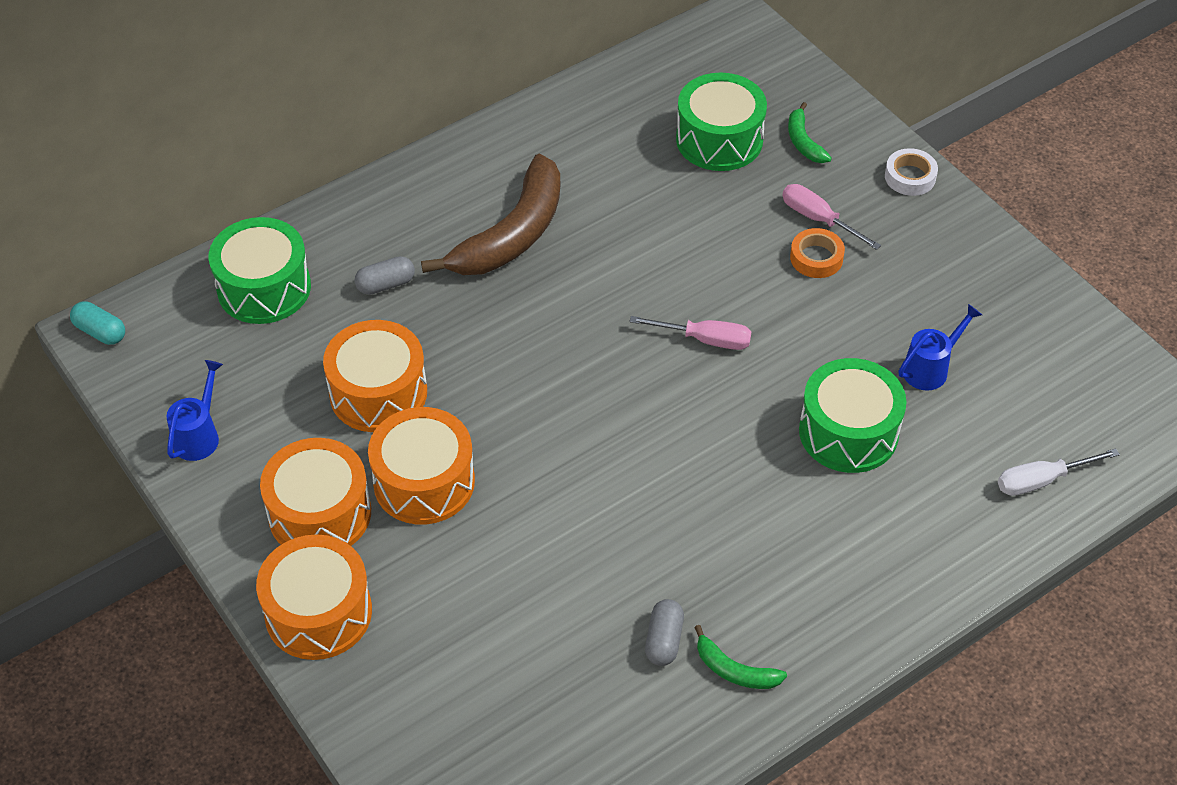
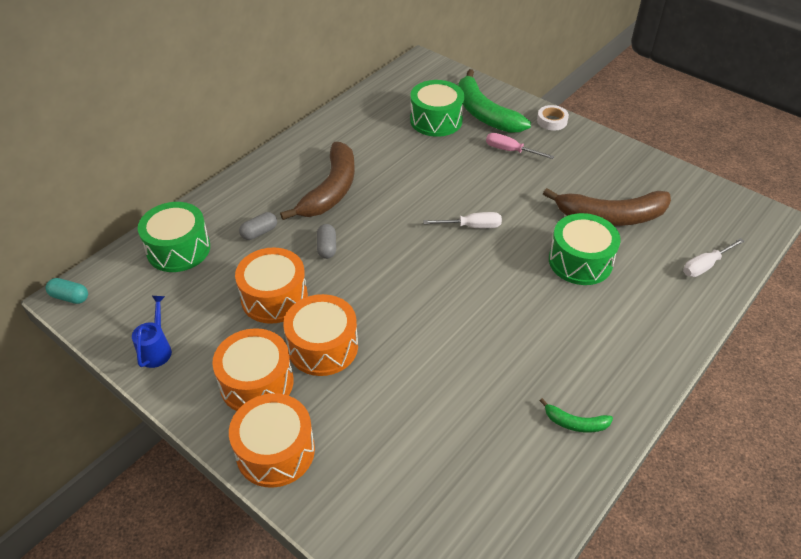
camera: 15 degrees left, 5 degrees down
pink screwdriver [629,316,751,350] -> white screwdriver [423,212,502,228]
grey capsule [645,599,684,666] -> grey capsule moved to [317,224,336,259]
green banana [788,102,832,163] -> green banana [458,69,531,133], size x2.19
orange tape [790,228,845,278] -> none
blue watering can [899,304,982,391] -> brown banana [543,188,671,226]

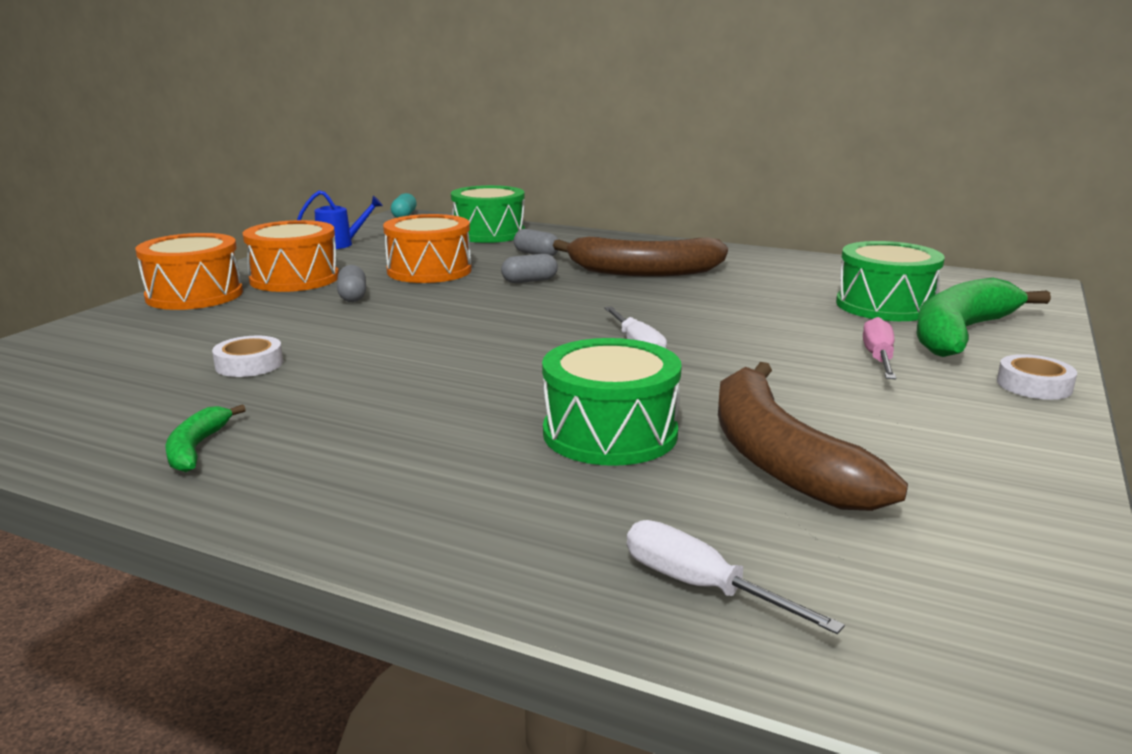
camera: 75 degrees right, 25 degrees down
orange drum [283,294,358,376] -> grey capsule [337,265,366,302]
none -> white tape [212,336,283,377]

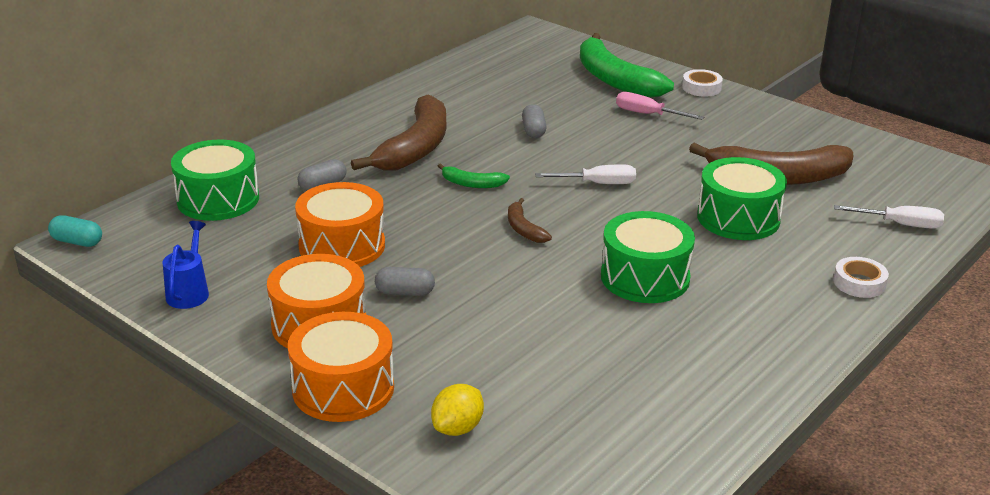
camera: 75 degrees left, 10 degrees up
green banana [166,405,246,472] -> green banana moved to [438,163,510,188]
white tape [212,336,283,377] -> white tape moved to [833,257,889,298]
grey capsule [501,254,558,283] -> grey capsule moved to [522,104,546,138]
white screwdriver [627,520,845,634] -> white screwdriver turned 135 degrees counterclockwise [834,205,944,229]
green drum [836,241,945,321] -> green drum moved to [601,211,695,303]
none -> yellow lemon [431,384,484,436]
none -> brown banana [508,198,552,243]

